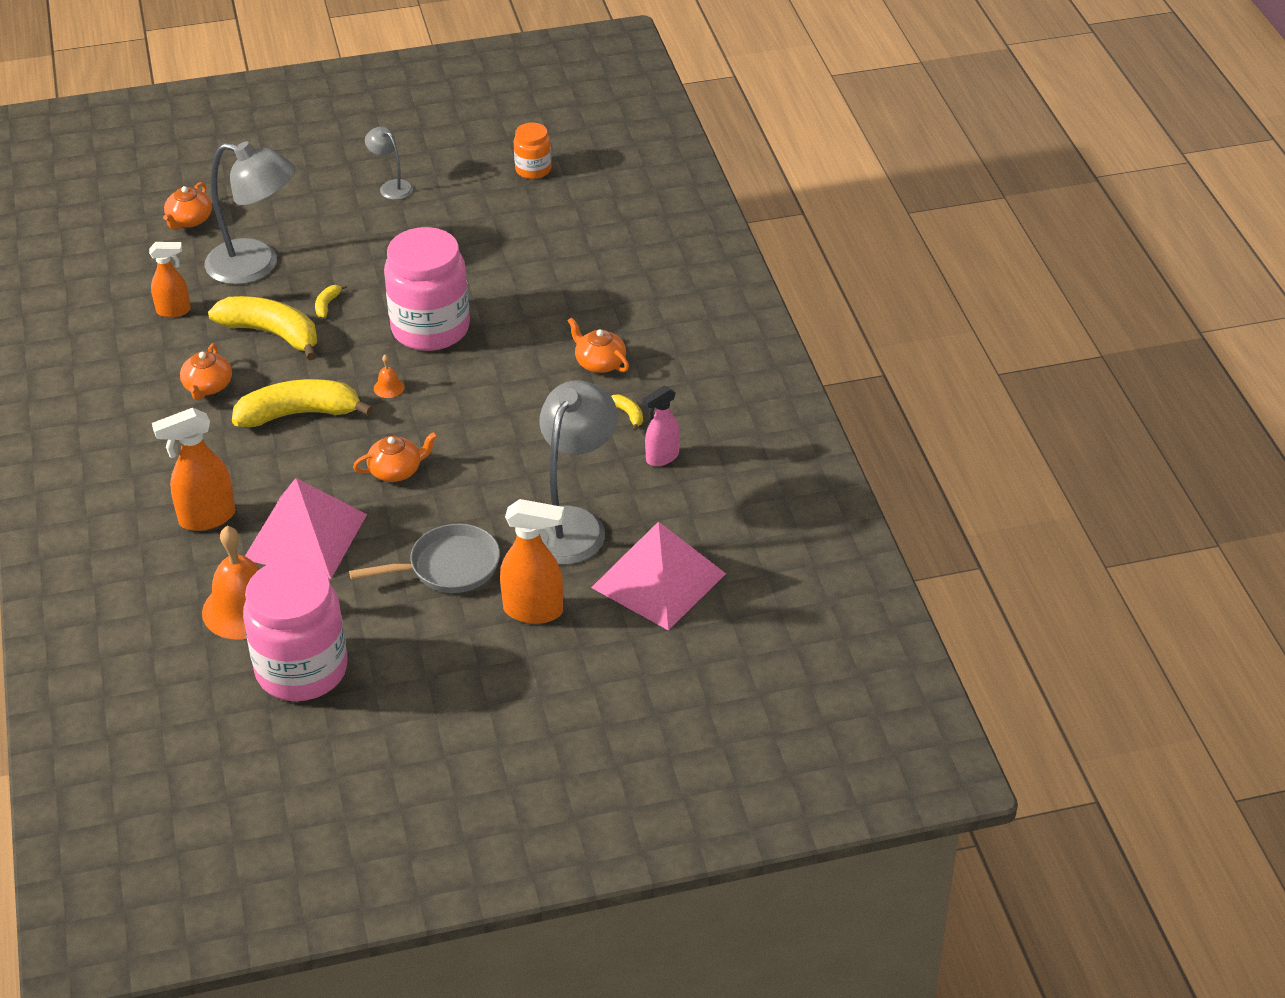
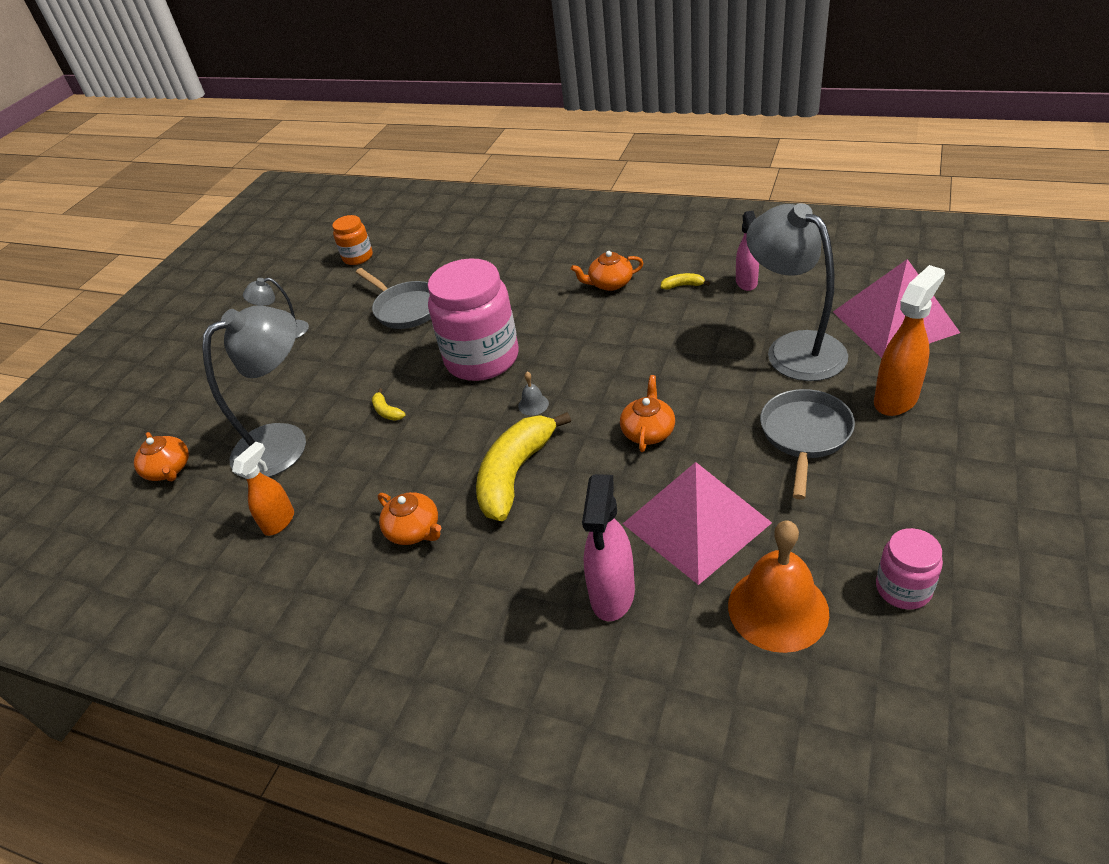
camera: 50 degrees left, 0 degrees up
orange spray bottle [152,408,236,531] -> pink spray bottle [582,474,635,621]
yellow banana [208,296,317,360] -> none
pink jar [243,559,348,701] -> pink jar [876,528,943,610], size x0.50
orange bell [374,355,405,398] -> grey bell [518,372,549,416]
none -> grey pan [355,268,431,329]

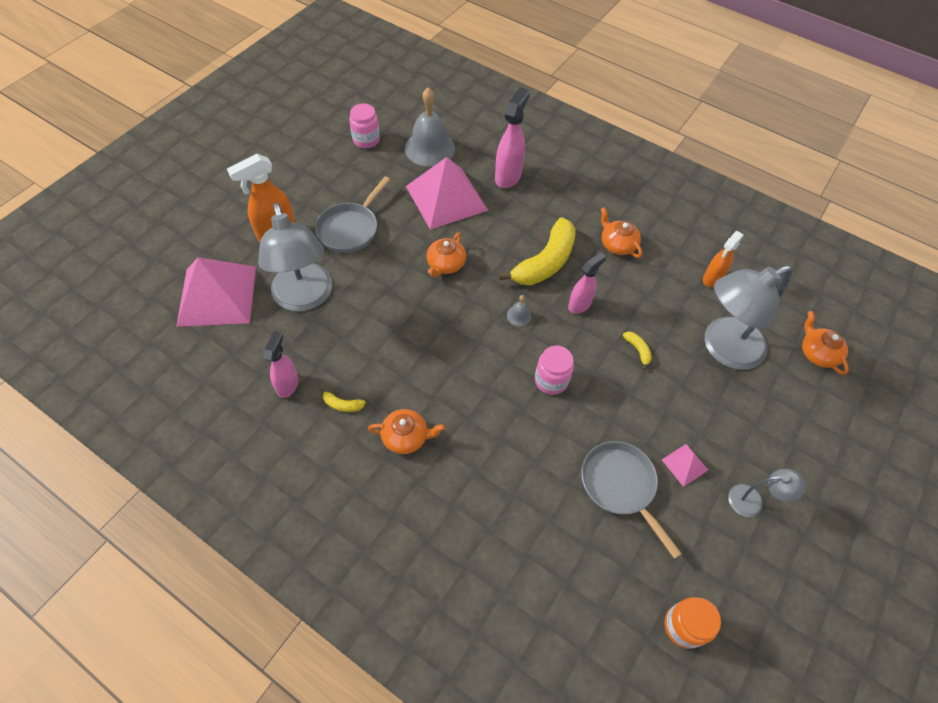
camera: 175 degrees left, 15 degrees up
pink jar [427,258,519,381] -> pink jar [535,346,574,395], size x0.50
orange bell [728,520,829,653] -> grey bell [405,88,455,167]
none -> pink spray bottle [568,252,606,314]
none -> pink pyramid [662,444,708,487]

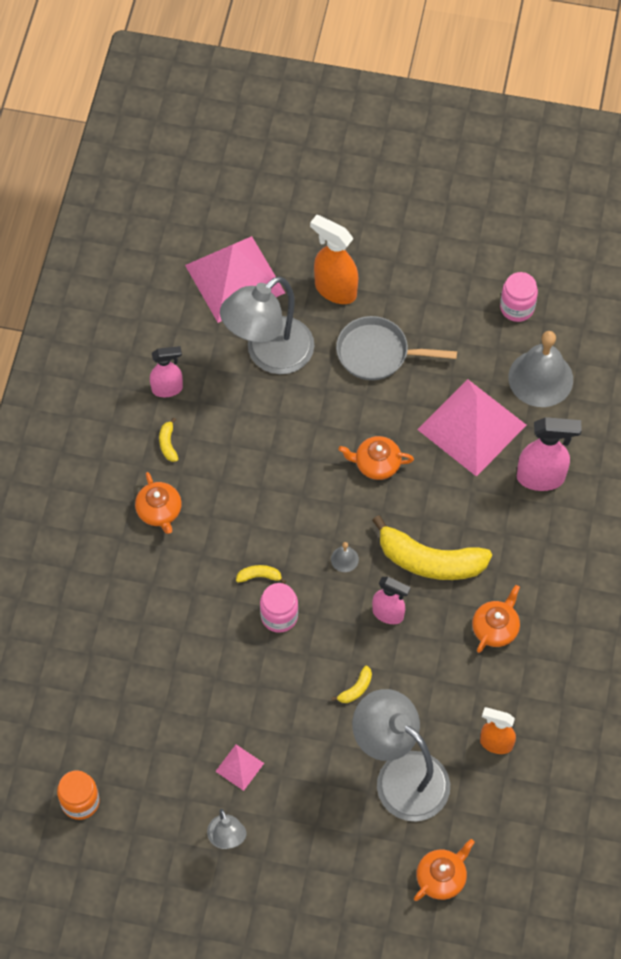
camera: 70 degrees right, 5 degrees up
grey pan [582,441,682,559] -> none
none -> yellow banana [236,565,286,584]

